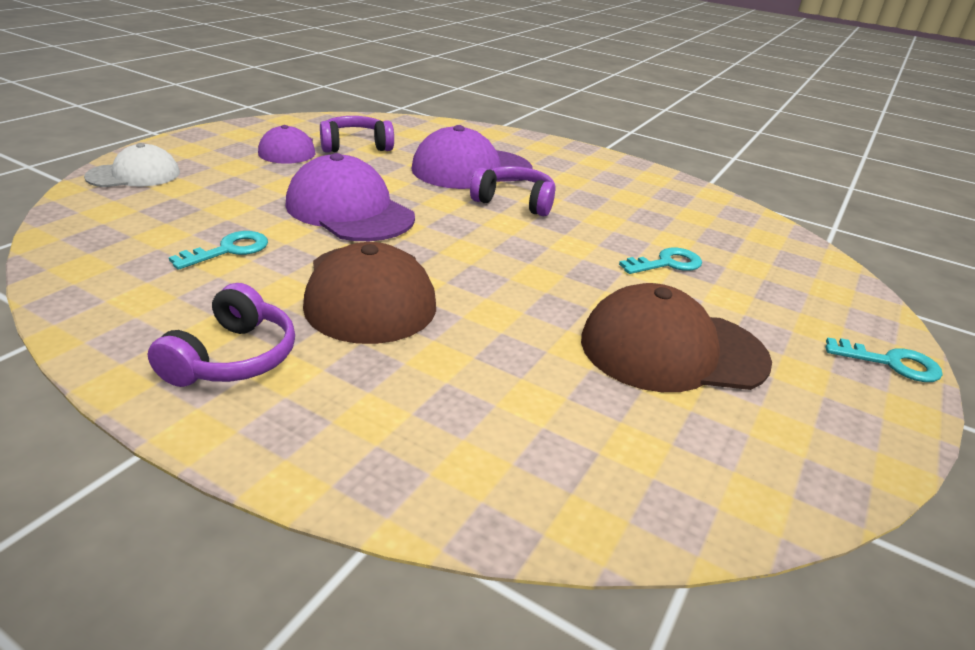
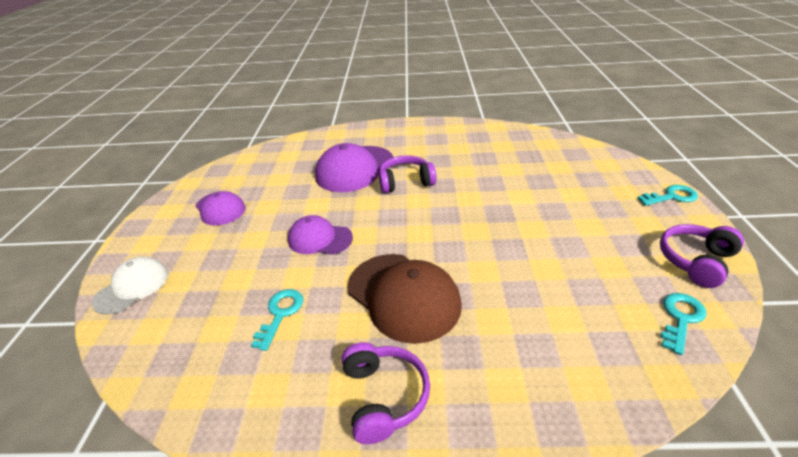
camera: 25 degrees left, 5 degrees up
purple cap [285,153,415,241] -> purple cap [288,215,353,255], size x0.62
purple headphones [320,116,394,152] -> purple headphones moved to [660,224,744,288]
brown cap [581,283,772,392] -> none
turquoise key [619,248,702,274] -> turquoise key moved to [660,293,706,355]

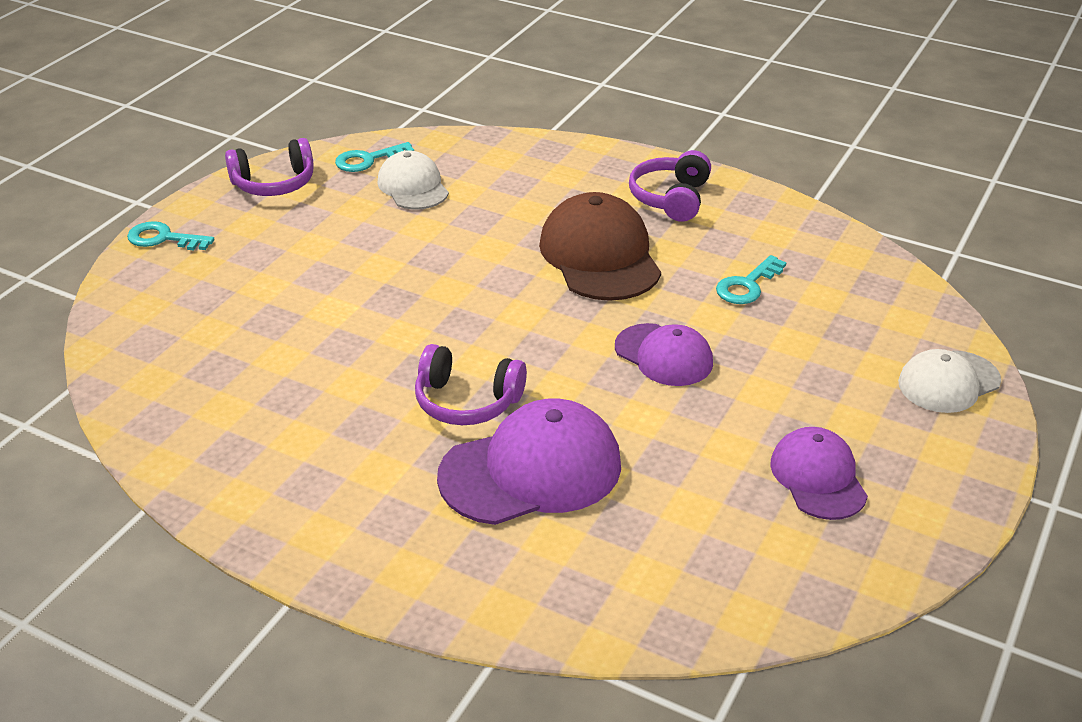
camera: 155 degrees left, 0 degrees up
none -> white cap [377,150,449,209]

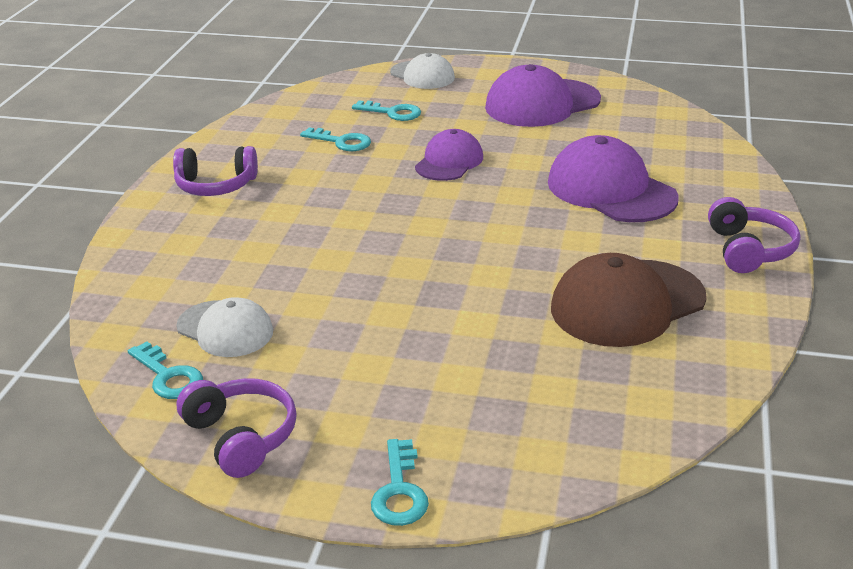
camera: 105 degrees left, 5 degrees down
white cap [377,150,449,209] -> white cap turned 105 degrees counterclockwise [176,297,273,357]
purple headphones [415,344,527,425] -> purple headphones moved to [708,197,800,273]
brown cap [539,192,661,301] -> brown cap moved to [551,253,707,347]
purple cap [770,427,868,520] -> purple cap [485,64,601,127], size x1.61
none -> turquoise key [352,101,421,121]

